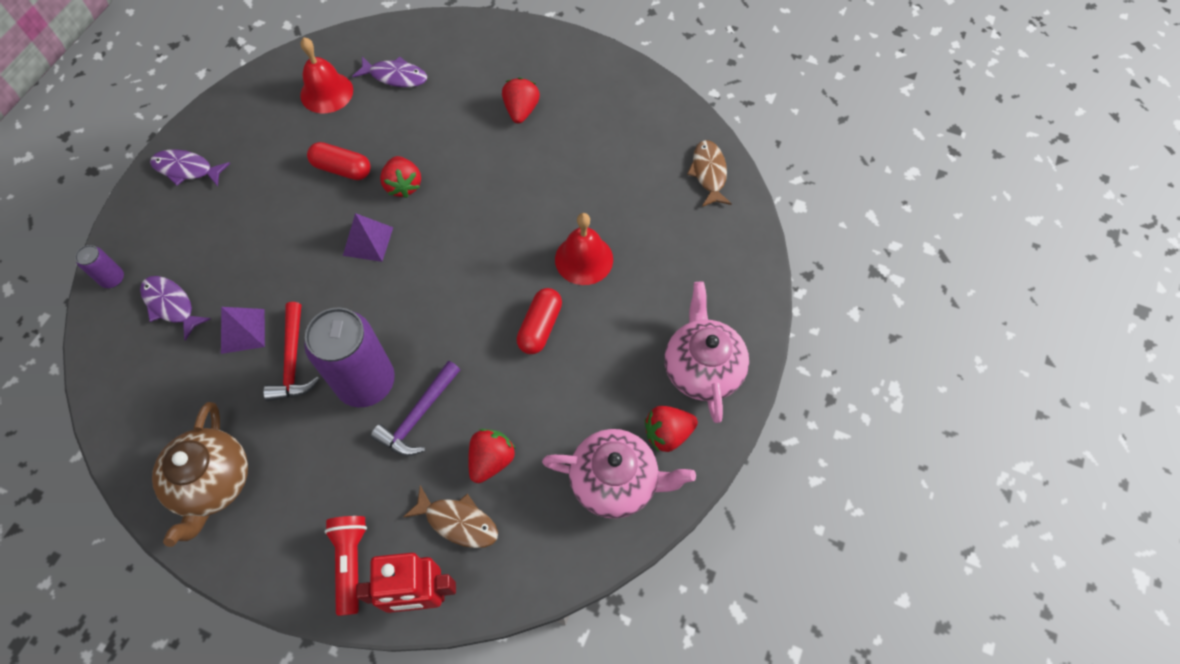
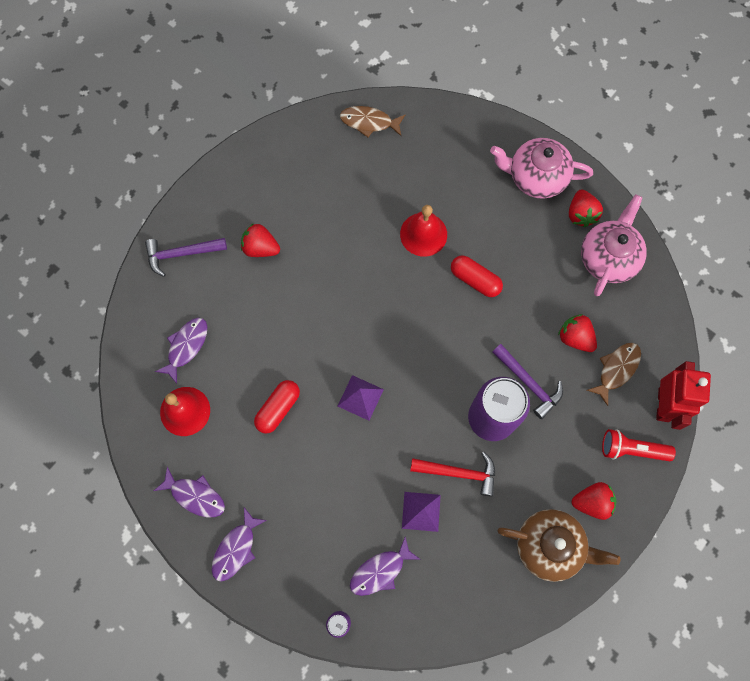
camera: 75 degrees left, 10 degrees up
red strawberry [380,156,421,198] -> red strawberry moved to [571,482,617,520]
none -> purple hammer [145,238,227,277]
none -> purple fish [154,467,225,517]

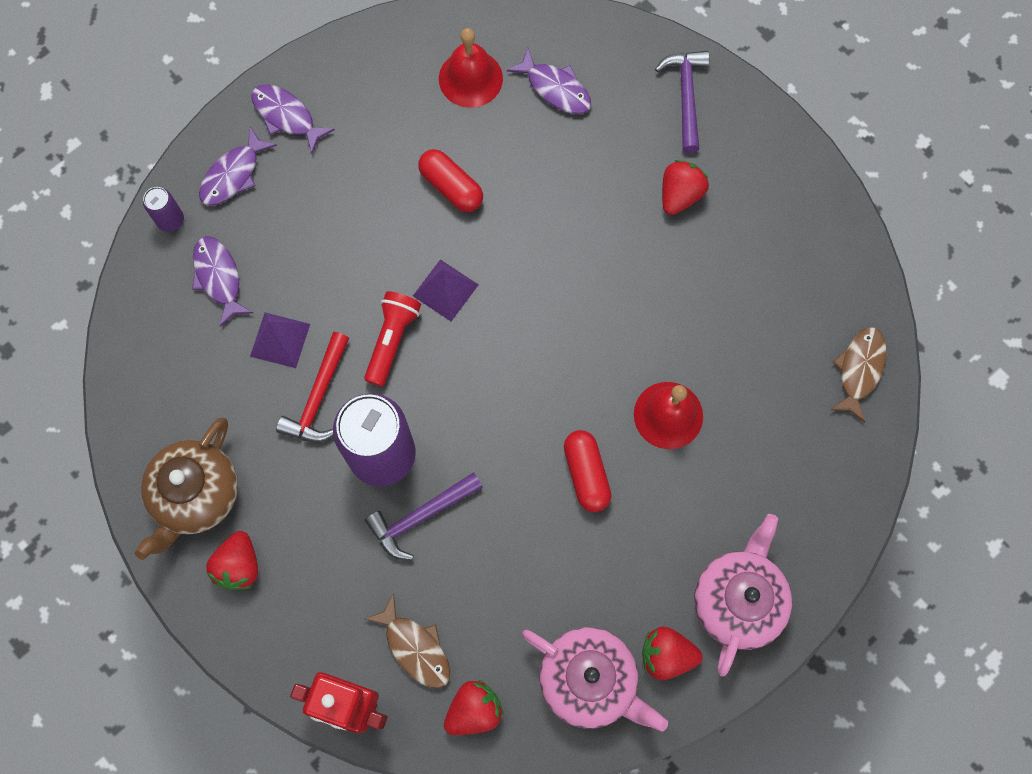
camera: 100 degrees right, 0 degrees up
purple fish [154,467,225,517] -> purple fish moved to [199,126,277,206]
red capsule [451,255,503,297] -> red capsule turned 60 degrees counterclockwise [564,430,611,512]
red strawberry [558,314,597,352] -> red strawberry moved to [444,680,503,735]
red flashlight [602,429,676,461] -> red flashlight moved to [364,291,421,387]

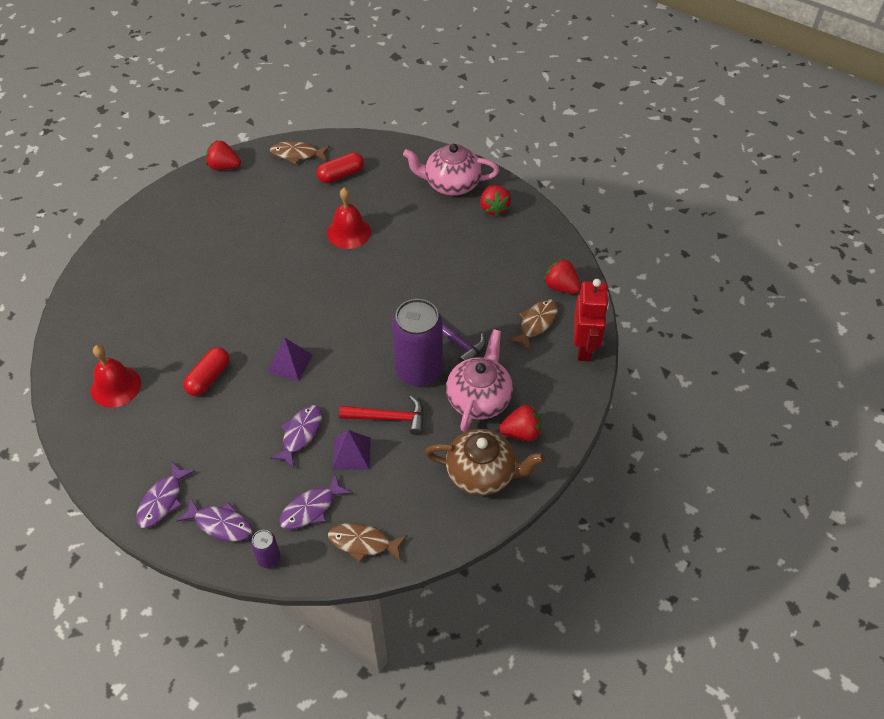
camera: 105 degrees left, 20 degrees down
red flashlight [364,291,421,387] -> none
purple fish [507,48,591,114] -> purple fish moved to [270,405,322,468]
pink teapot [522,627,668,732] -> pink teapot moved to [446,329,513,432]
red capsule [564,430,611,512] -> red capsule moved to [317,152,364,183]
purple hammer [655,51,709,153] -> none
red strawberry [662,160,709,215] -> red strawberry moved to [206,140,241,170]
none -> brown fish [328,523,407,563]

